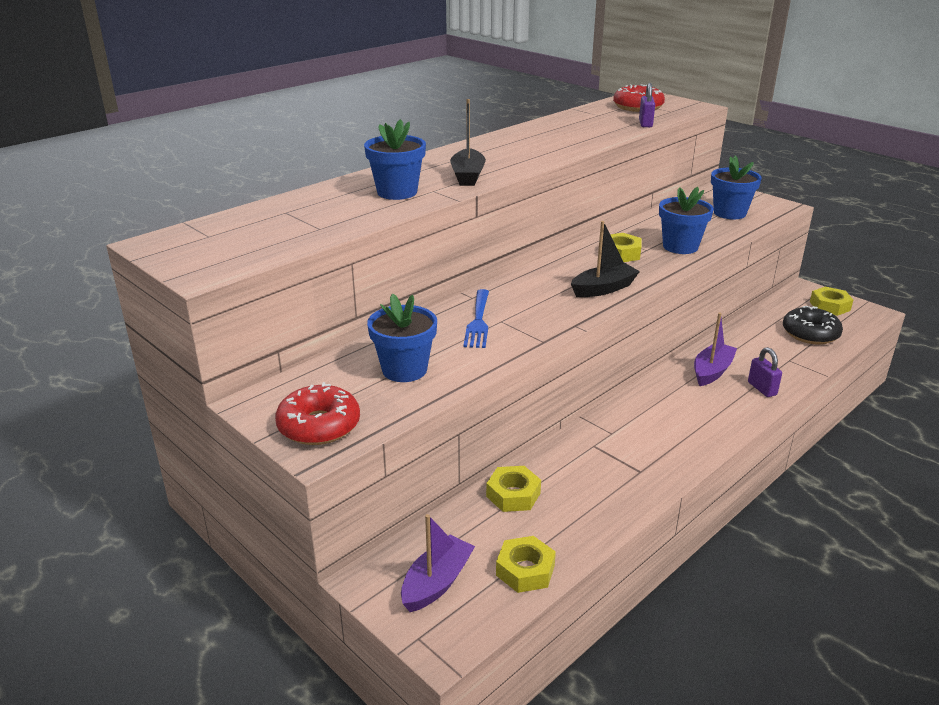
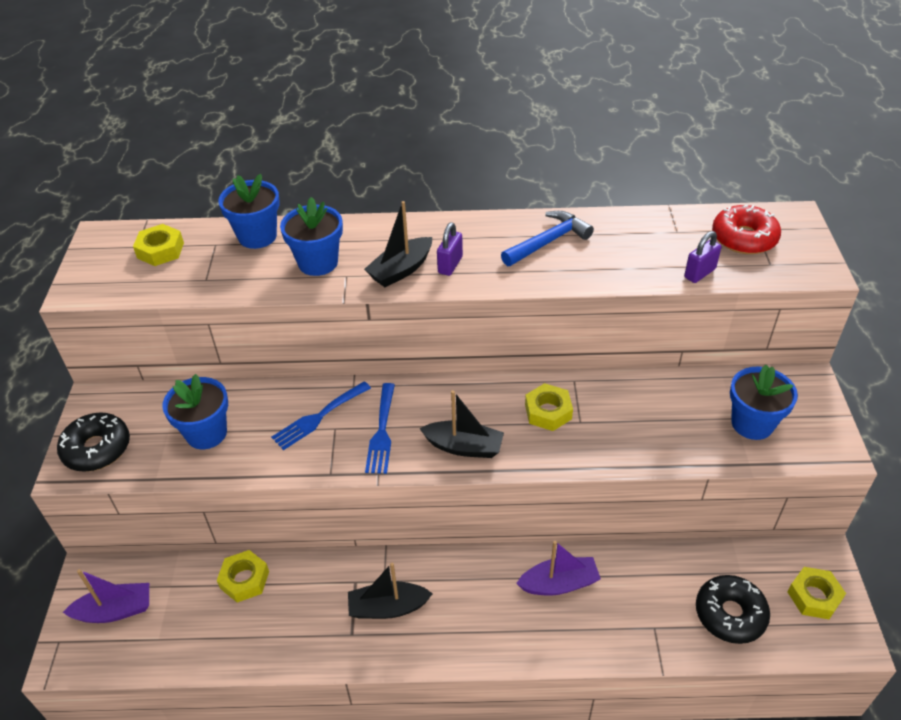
camera: 45 degrees right, 15 degrees up
red donut [275,382,360,445] -> black donut [57,413,130,472]
yellow nut [496,536,556,593] -> yellow nut moved to [133,224,184,266]
blue flower pot [659,187,714,254] -> blue flower pot moved to [218,174,280,249]
purple padlock [748,347,782,397] -> purple padlock moved to [437,222,463,276]
none -> black boat [348,562,433,619]
none -> blue fork [365,383,395,474]
none -> blue hammer [501,211,594,266]

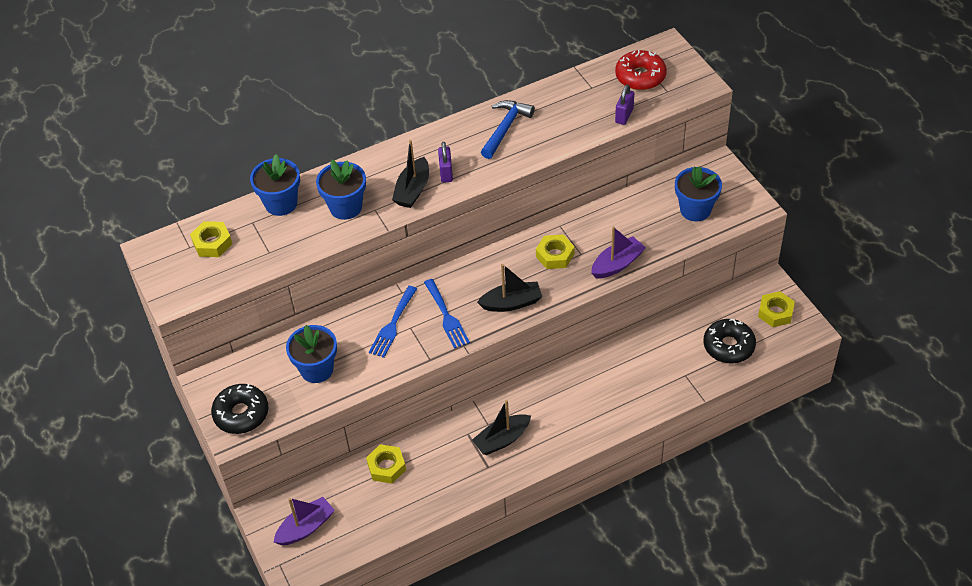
camera: 25 degrees left, 5 degrees up
purple boat [516,541,601,595] -> purple boat moved to [591,226,646,279]

